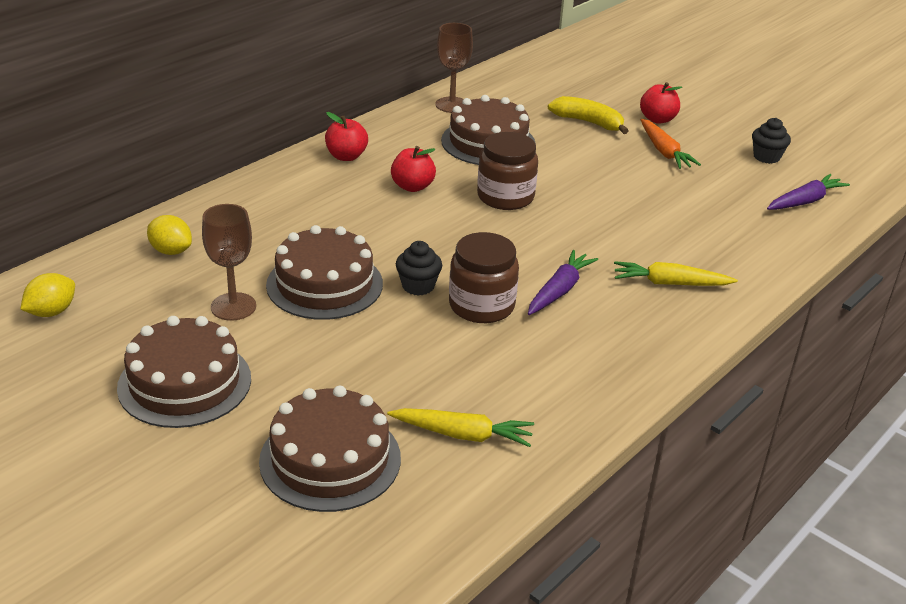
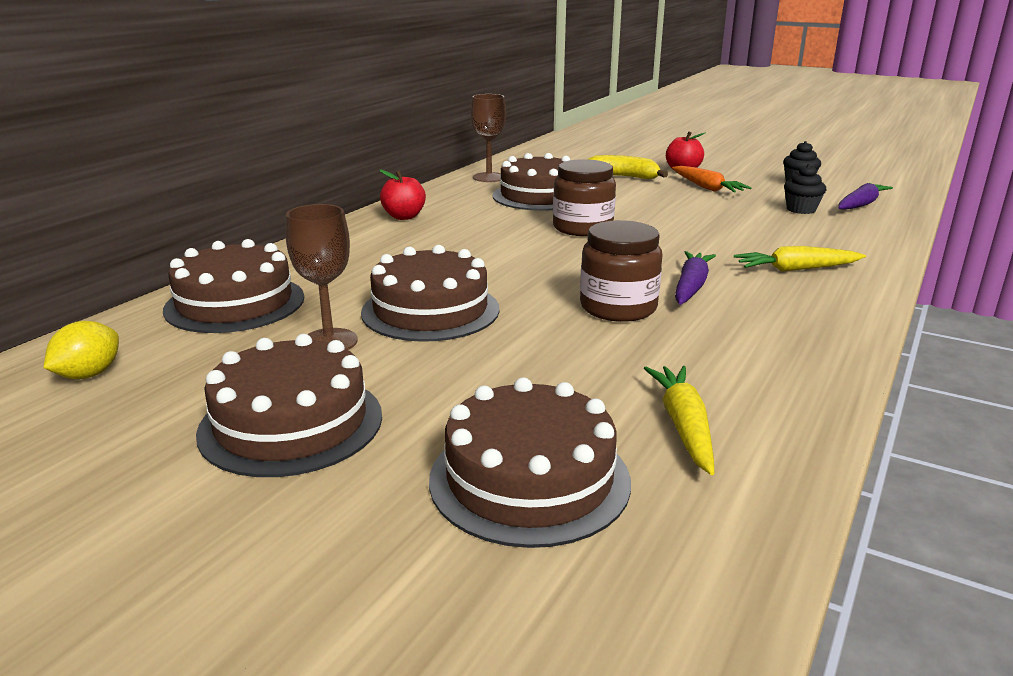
camera: 10 degrees left, 10 degrees down
yellow lemon [147,215,192,255] -> brown cake [163,239,304,333]
yellow carrot [387,408,534,447] -> yellow carrot turned 90 degrees counterclockwise [644,366,714,475]
red apple [391,146,436,192] -> none
black cupcake [396,241,442,296] -> black cupcake moved to [784,164,826,214]

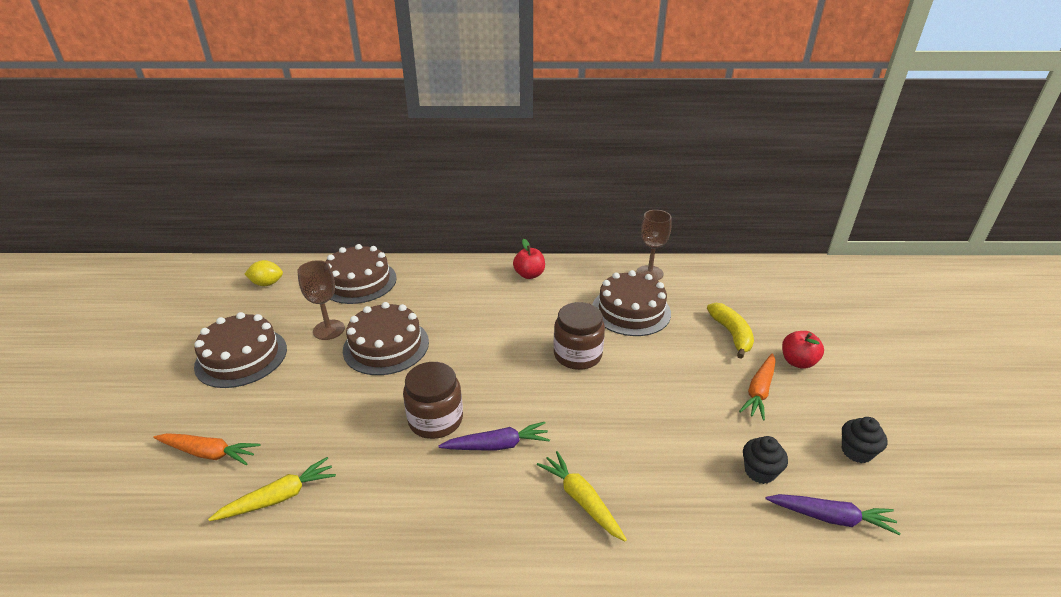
camera: 60 degrees right, 10 degrees up
brown cake [429,377,631,548] -> orange carrot [153,433,260,465]

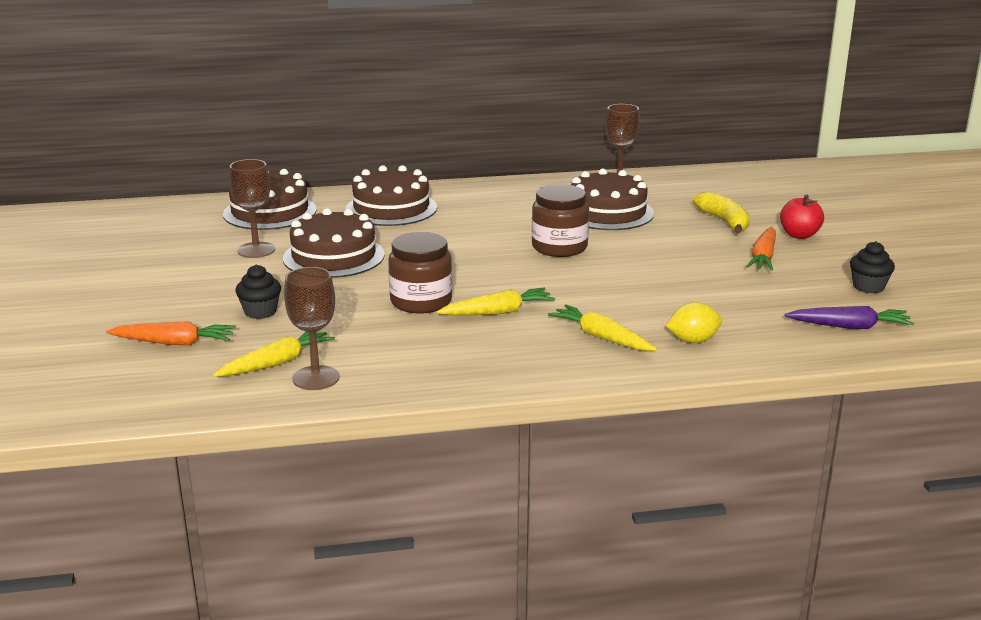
camera: 10 degrees left, 10 degrees down
brown cake [194,312,287,388] -> brown cake moved to [346,165,437,226]
yellow lemon [245,260,283,286] -> yellow lemon moved to [666,302,722,343]
purple carrot [438,422,550,451] -> yellow carrot [437,288,555,315]
red apple [513,239,545,279] -> none
black cupcake [743,436,788,484] -> black cupcake moved to [235,265,281,319]
none -> brown goblet [284,267,340,390]

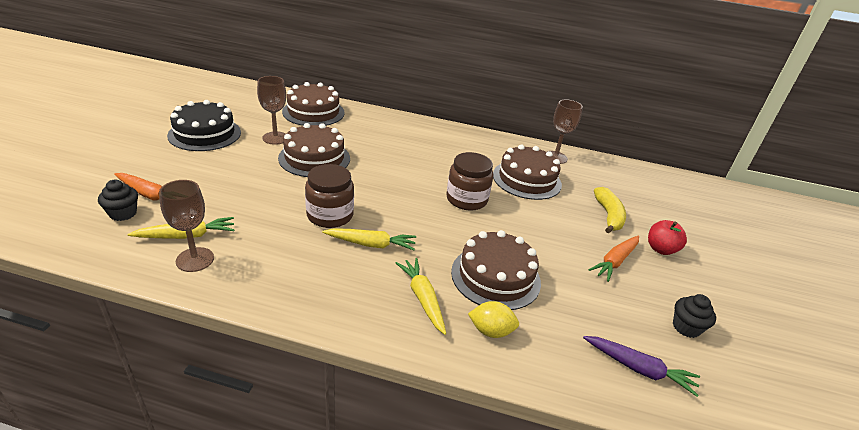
camera: 20 degrees right, 10 degrees up
black cupcake [235,265,281,319] -> black cupcake moved to [98,180,138,221]
brown cake [346,165,437,226] -> brown cake moved to [451,230,541,310]
none -> black cake [167,100,241,151]

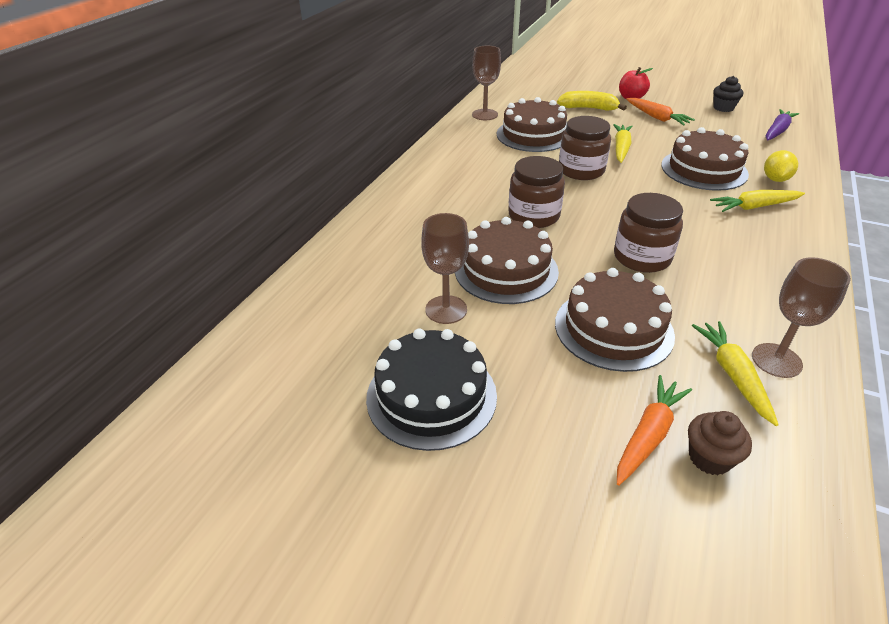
camera: 75 degrees left, 5 degrees up
black cupcake [98,180,138,221] -> brown cupcake [688,411,752,475]
brown cake [282,82,345,126] -> brown cake moved to [555,268,675,372]
yellow carrot [322,228,416,250] -> yellow carrot moved to [613,124,633,163]
none -> brown jar [508,156,565,228]

